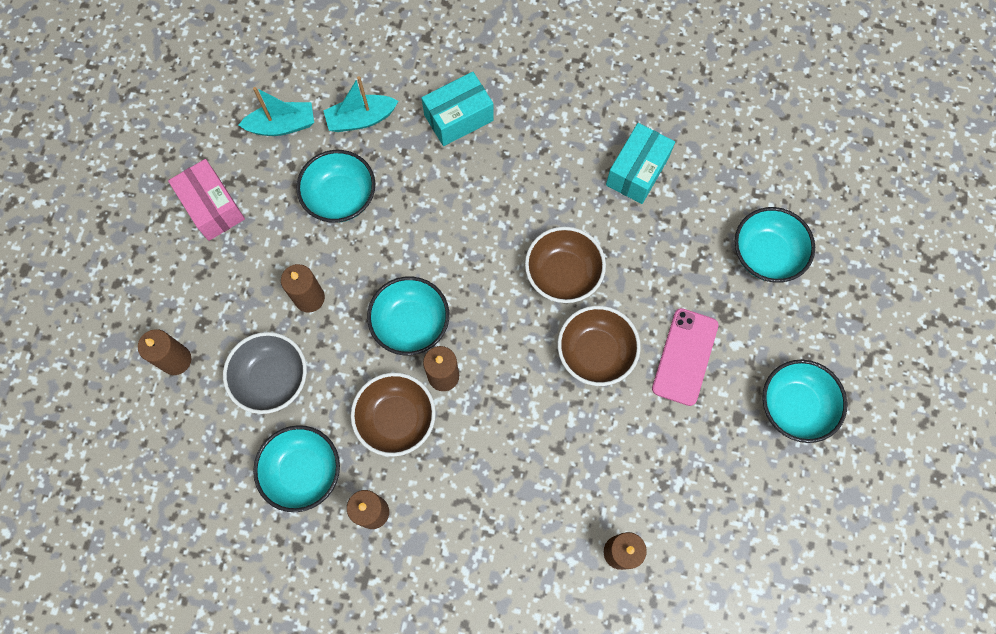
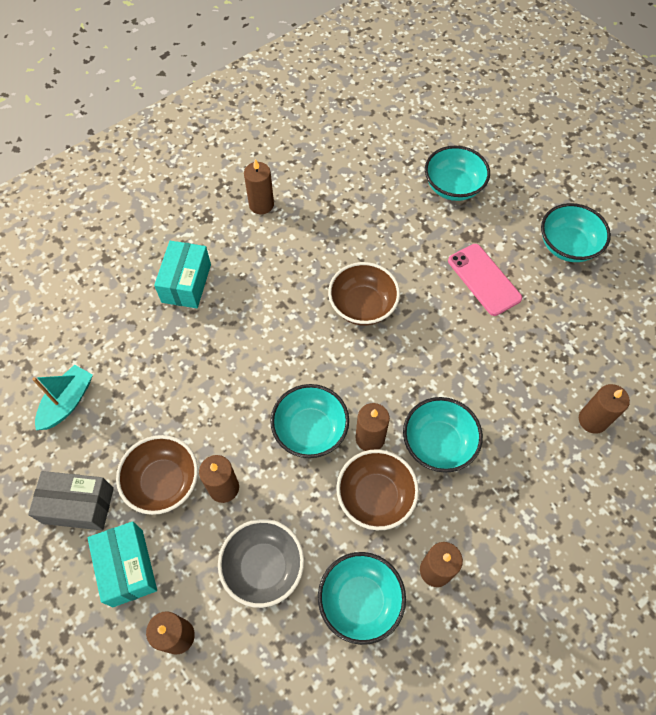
camera: 50 degrees left, 10 degrees down
pink box [168,159,245,241] -> grey box [28,471,114,530]
turquoise bowl [296,150,375,223] -> turquoise bowl moved to [403,397,483,473]
turquoise boat [323,76,398,132] -> none
brown bowl [558,306,641,386] -> brown bowl moved to [116,435,198,515]
turquoise box [606,123,675,204] -> turquoise box moved to [88,521,157,607]
none -> brown candle [244,159,274,214]

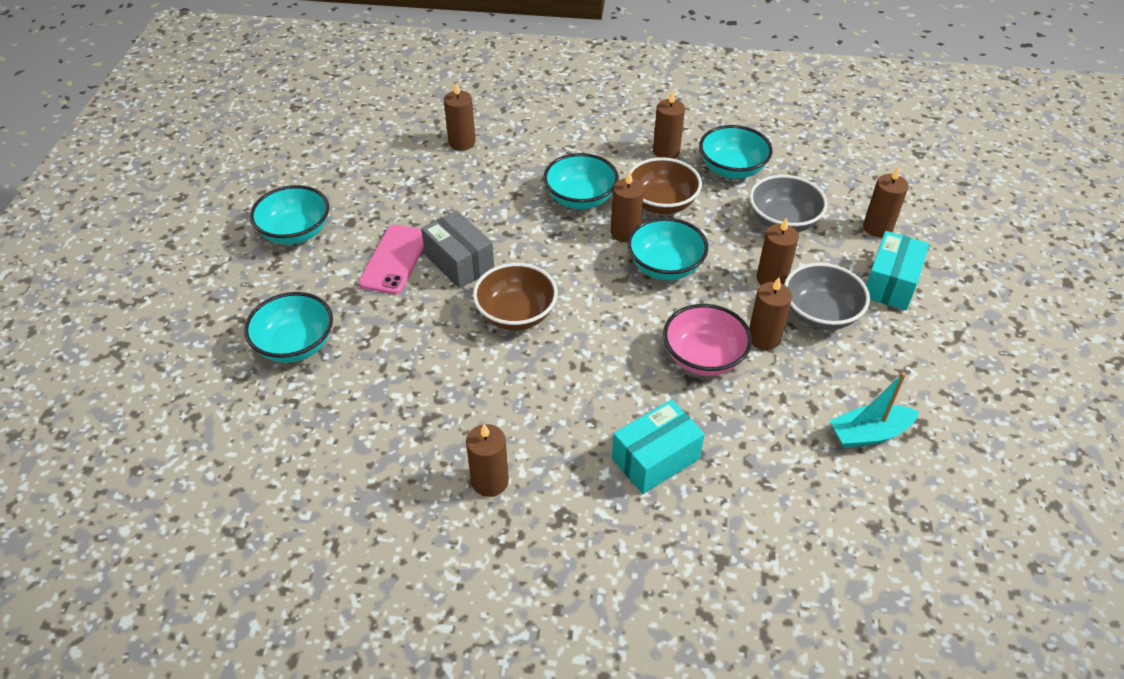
camera: 135 degrees left, 15 degrees down
grey box [28,471,114,530] -> grey box moved to [421,210,494,289]
brown bowl [116,435,198,515] -> grey bowl [784,263,870,330]
none -> pink bowl [663,304,752,376]
none -> brown candle [749,277,792,350]

